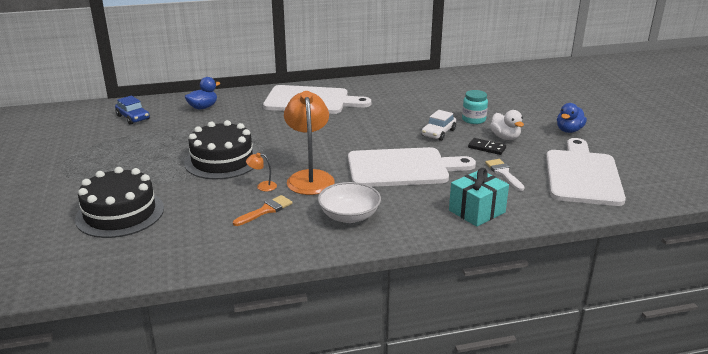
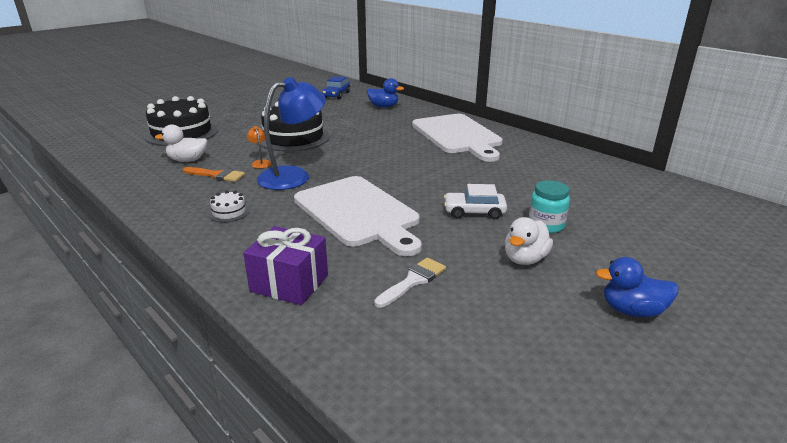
camera: 60 degrees right, 0 degrees up
orange lamp [284,91,335,195] -> blue lamp [257,77,326,190]
white bowl [318,182,381,223] -> white cake [208,191,250,222]
turquoise gift [449,168,509,227] -> purple gift [243,226,328,305]
black domino [468,138,506,155] -> none
white cutting board [546,138,626,206] -> none
none -> white duck [155,124,207,162]

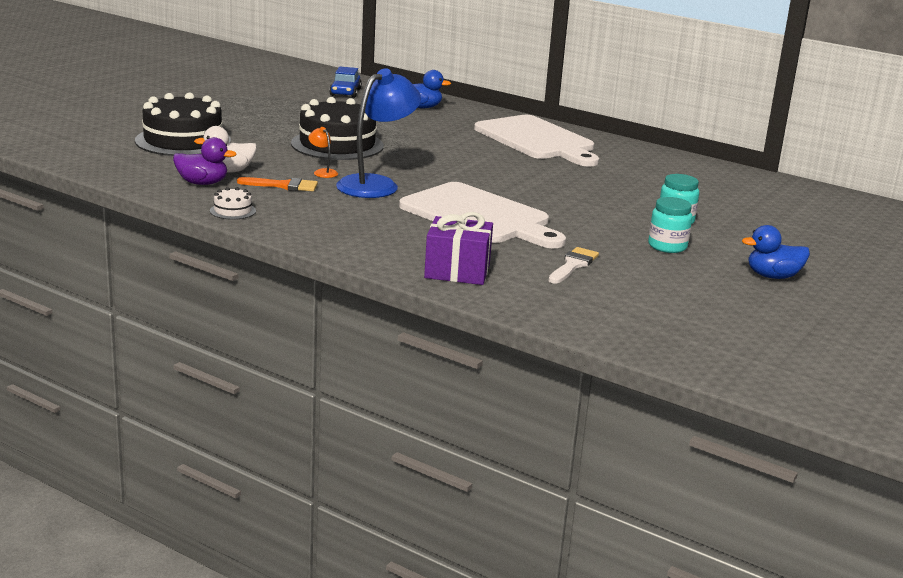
camera: 15 degrees left, 5 degrees down
white cake [208,191,250,222] -> white cake moved to [210,187,256,220]
white car [444,184,507,219] -> none
white duck [505,217,553,265] -> turquoise jar [648,197,692,253]
none -> purple duck [173,137,237,185]

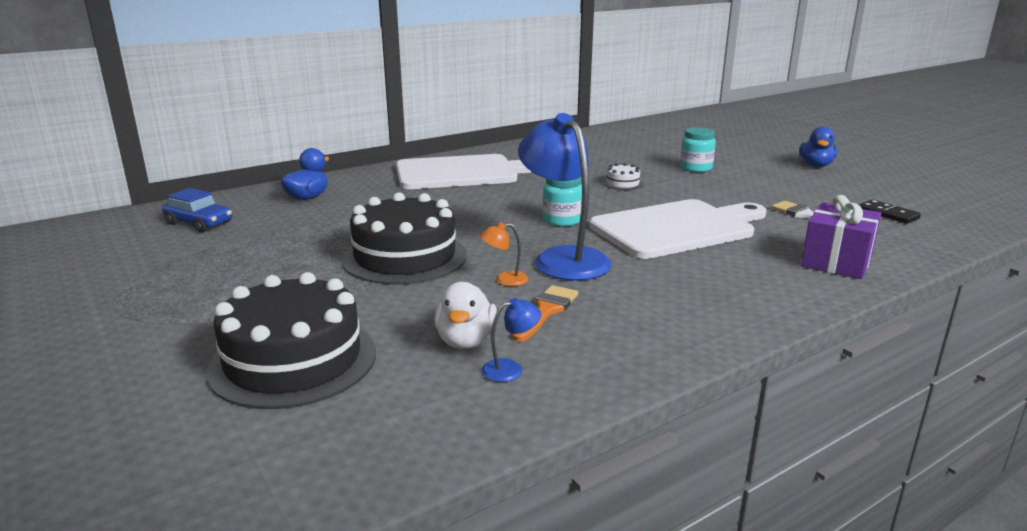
camera: 65 degrees left, 0 degrees up
purple duck [173,137,237,185] -> blue lamp [481,298,541,382]
white cake [210,187,256,220] -> white cake moved to [603,163,643,190]
turquoise jar [648,197,692,253] -> turquoise jar moved to [543,177,582,227]
none -> black domino [859,199,921,224]

